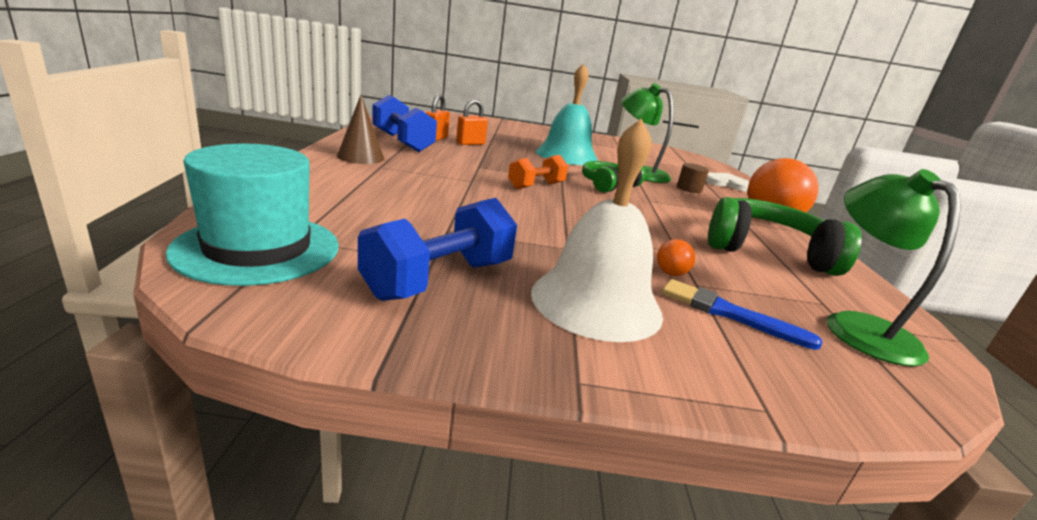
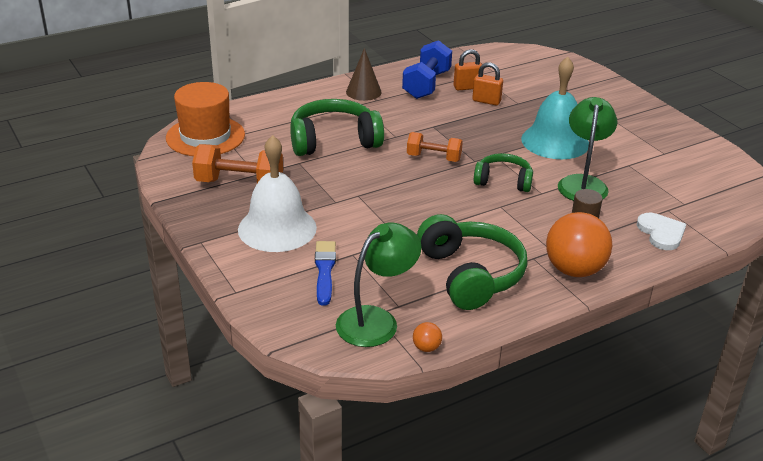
camera: 60 degrees right, 10 degrees up
turquoise hat [166,144,339,286] -> orange hat [166,82,245,156]
blue dumbbell [358,198,517,301] -> orange dumbbell [192,144,283,183]
orange ball [657,239,696,276] -> orange ball moved to [413,322,442,352]
none -> green headphones [290,99,384,156]

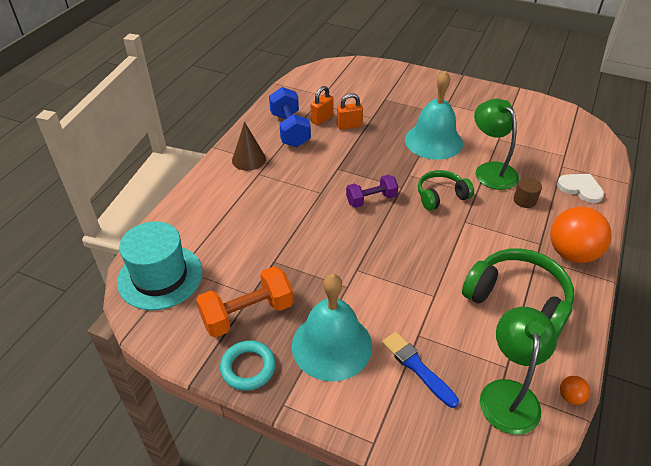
camera: 35 degrees left, 10 degrees up
orange hat [166,82,245,156] -> turquoise hat [117,221,203,310]
white bell [238,135,317,252] -> turquoise bell [292,274,372,382]
green headphones [290,99,384,156] -> none
orange dumbbell [407,132,463,162] -> purple dumbbell [346,175,398,208]
none -> turquoise ring [220,340,276,391]

